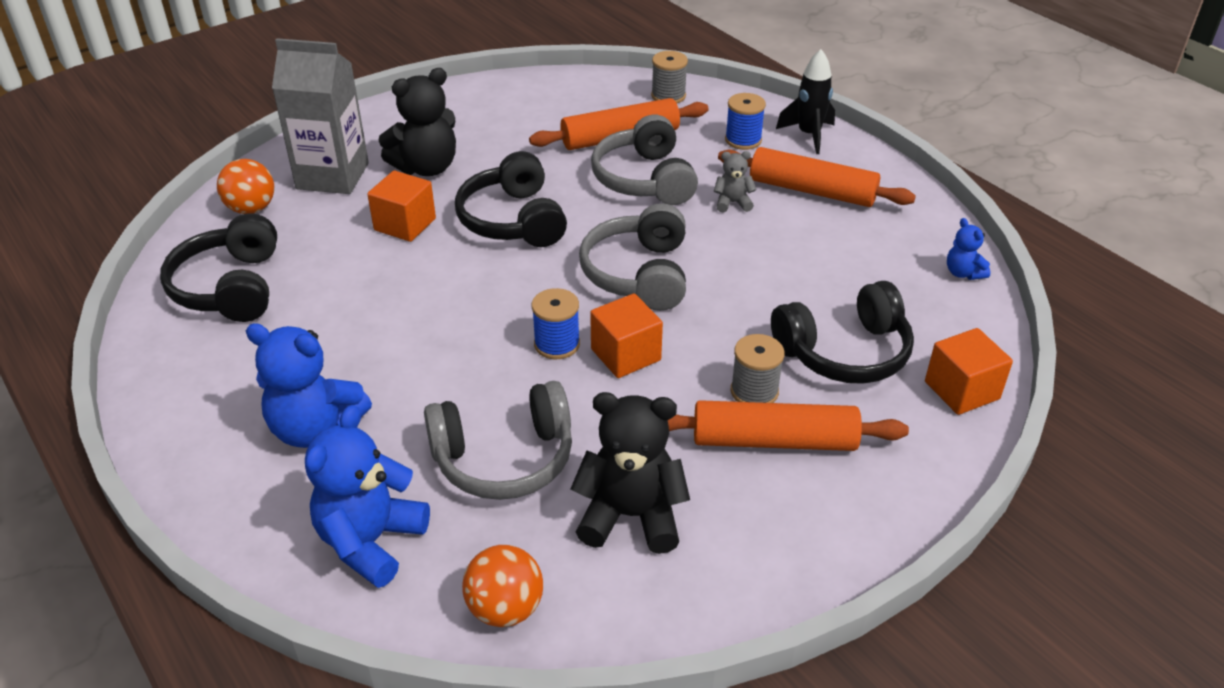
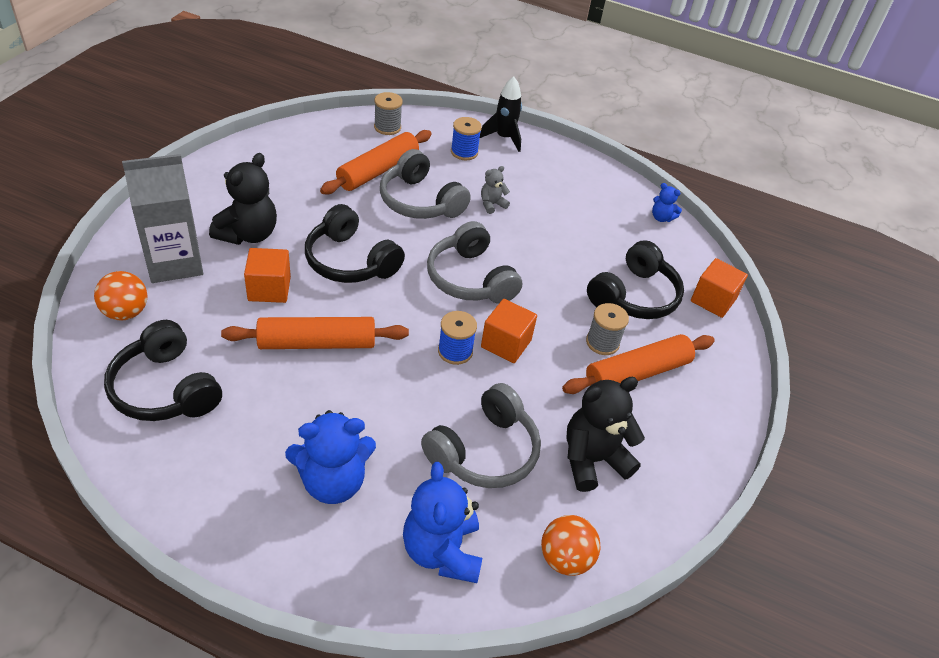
camera: 35 degrees left, 5 degrees up
orange rolling pin [718,147,916,207] -> orange rolling pin moved to [221,317,409,349]

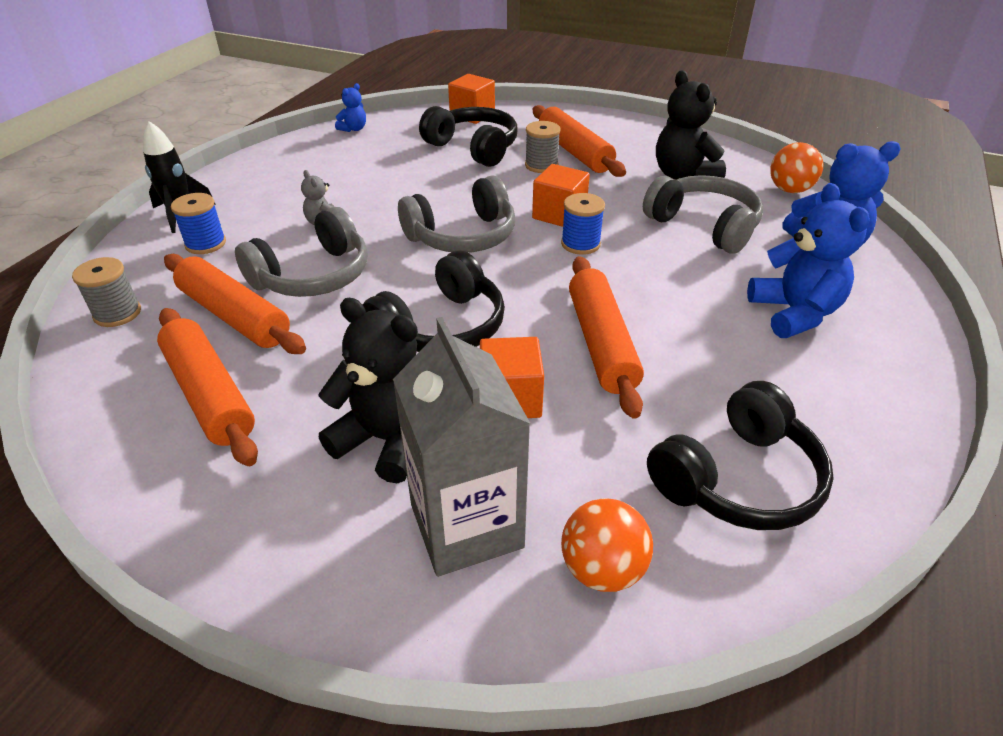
camera: 85 degrees left, 5 degrees down
none -> orange rolling pin [157,308,258,466]

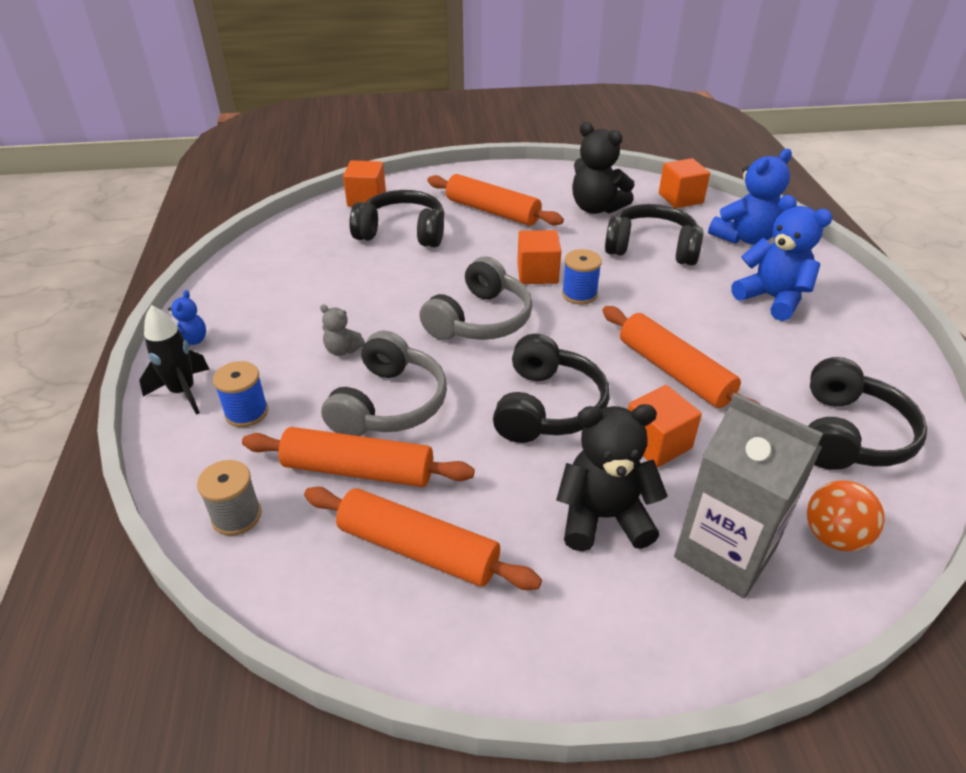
camera: 30 degrees left, 0 degrees up
blue teddy bear [335,83,366,132] -> blue teddy bear moved to [168,290,206,345]
grey spool [525,121,561,173] -> none
grey headphones [643,175,763,254] -> black headphones [605,204,703,266]
orange ball [770,142,823,193] -> orange cube [659,158,710,208]

